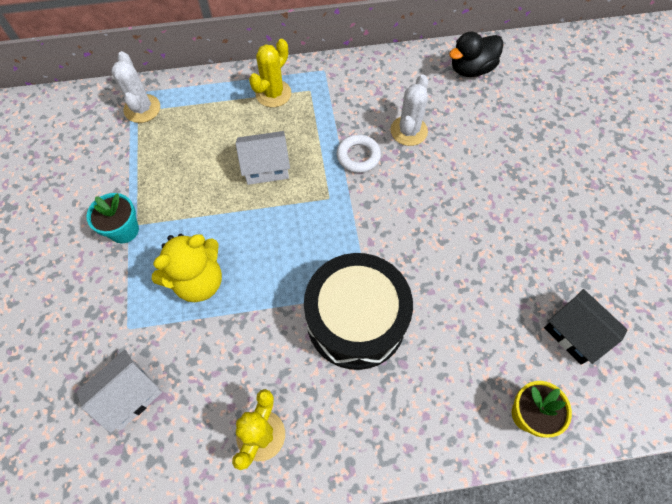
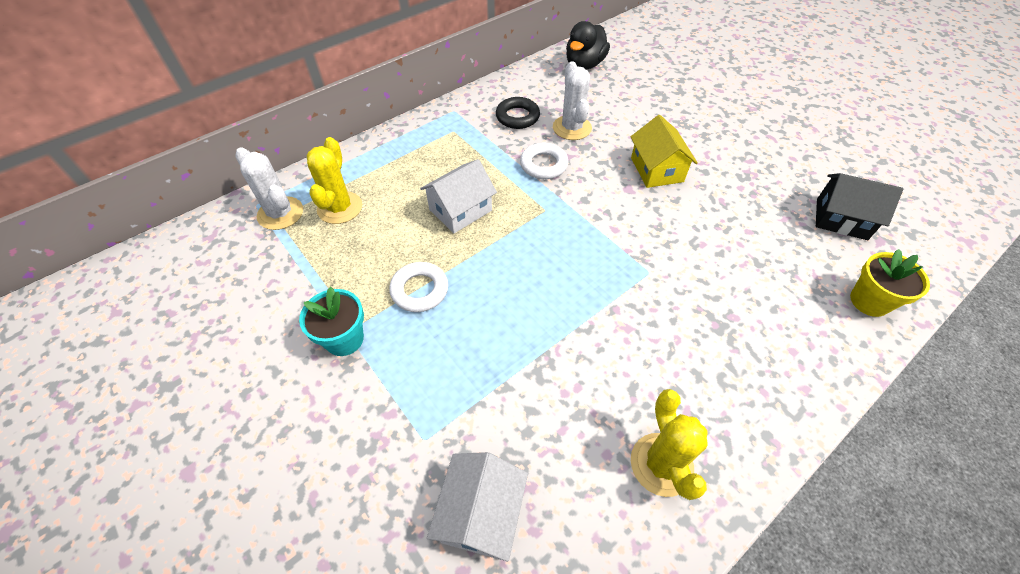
camera: 30 degrees left, 10 degrees down
yellow teddy bear [152,234,222,302] -> none
yellow cactus [249,39,291,107] -> yellow cactus moved to [307,137,362,224]
black drum [304,253,413,370] -> none
none -> white ring [389,262,448,312]
none -> black ring [496,97,540,129]
none -> yellow house [631,115,698,188]

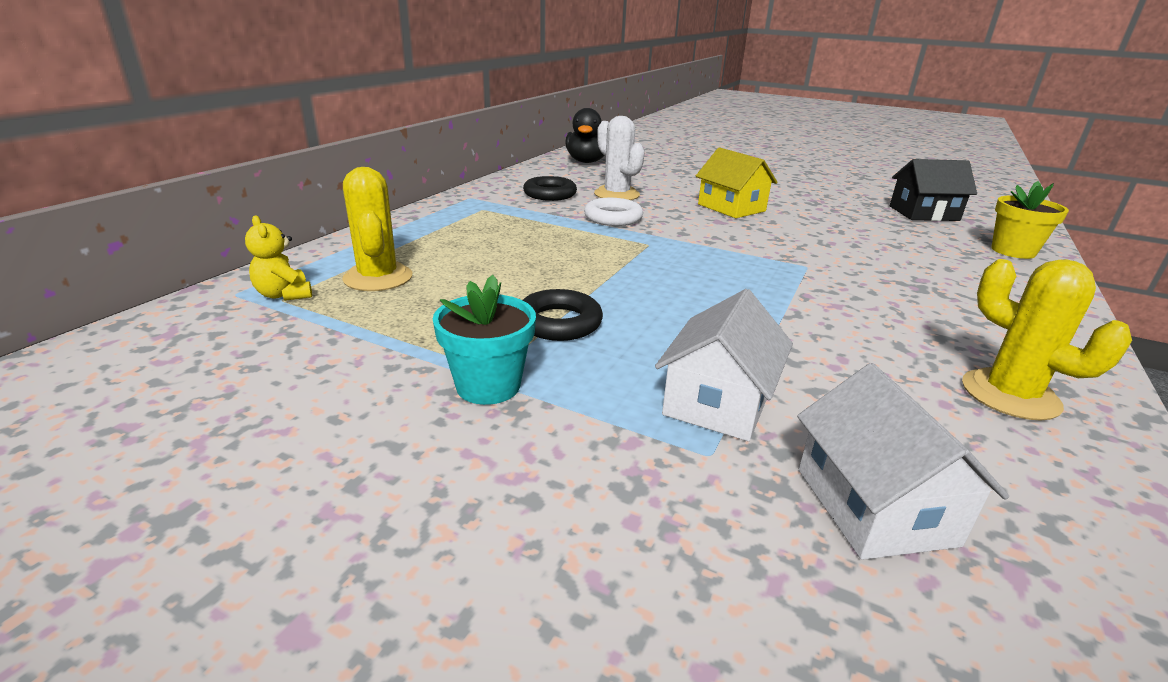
camera: 25 degrees left, 25 degrees down
white cactus [235,147,303,230] -> yellow teddy bear [245,215,312,301]
white ring [389,262,448,312] -> black ring [523,289,603,341]
white house [420,159,497,233] -> white house moved to [655,289,793,441]

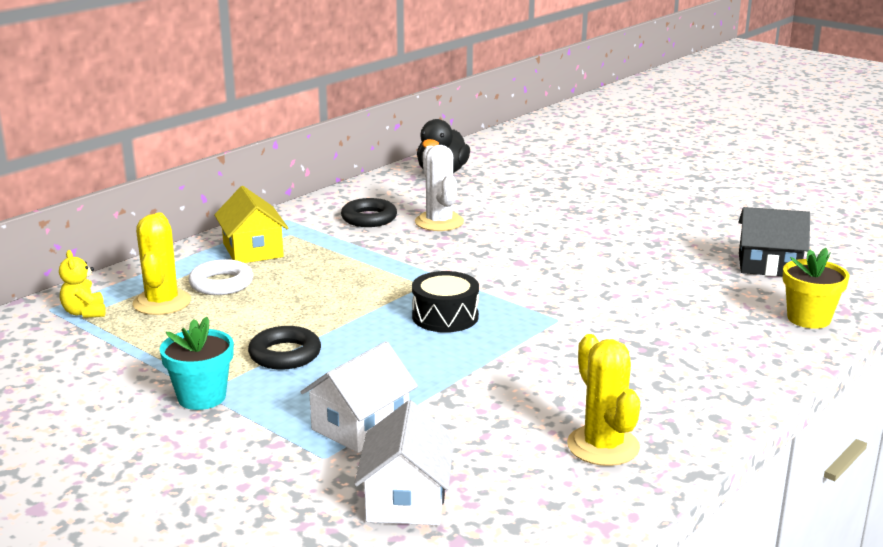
camera: 15 degrees right, 5 degrees down
white ring [584,198,643,226] -> white ring moved to [188,259,253,295]
yellow house [696,147,778,218] -> yellow house moved to [214,186,288,263]
none -> black drum [412,271,479,332]

